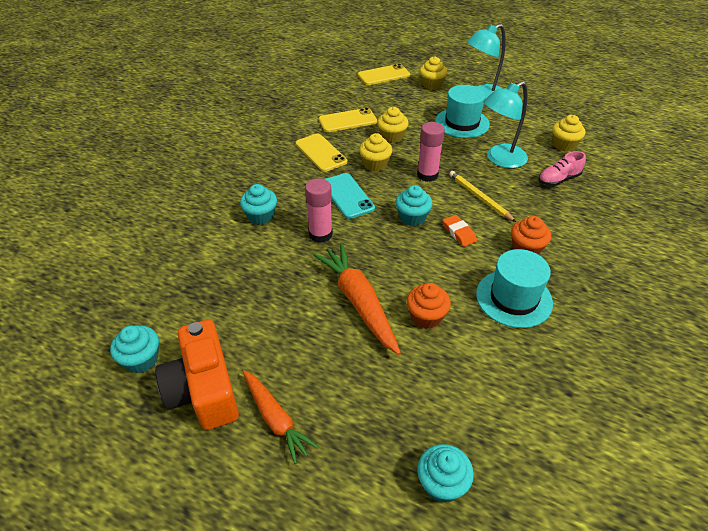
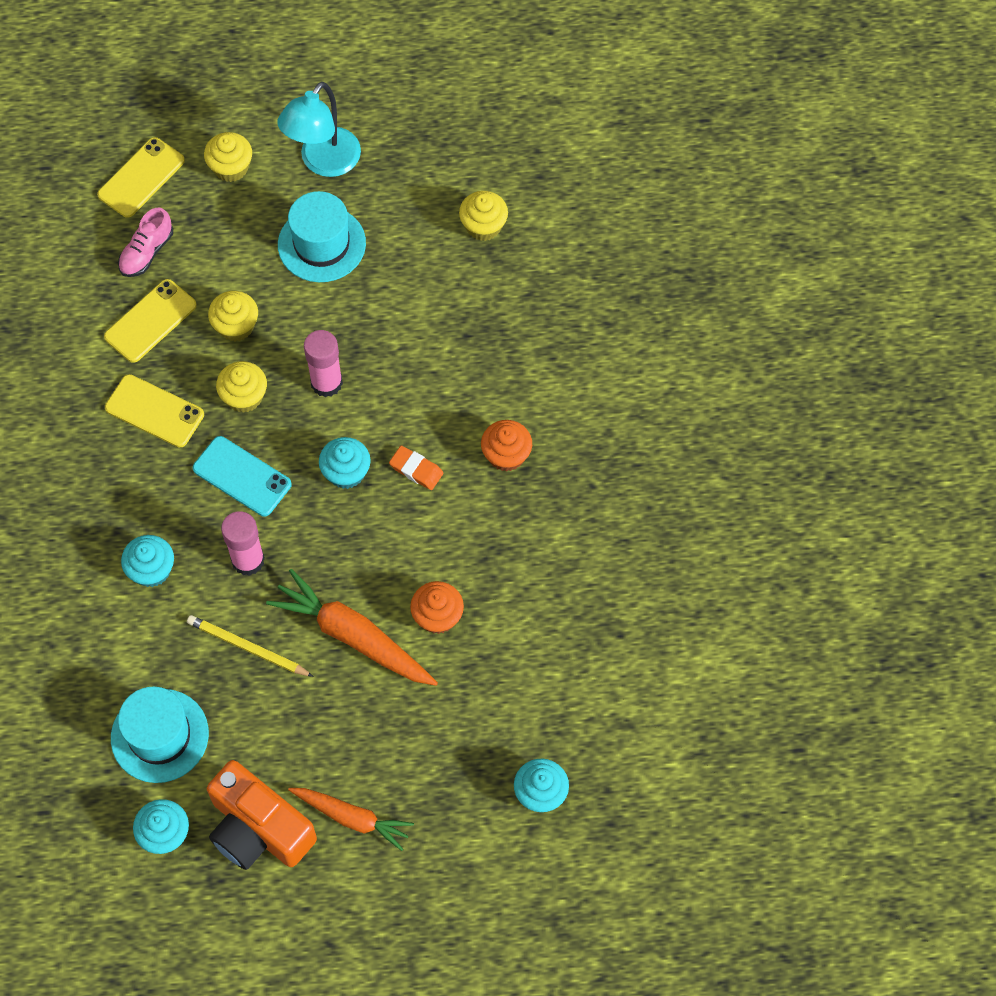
camera: 30 degrees left, 20 degrees up
yellow pencil [449,171,516,222] -> yellow pencil moved to [187,615,314,677]
turquoise hat [476,249,553,328] -> turquoise hat moved to [111,686,209,783]
turquoise lamp [483,81,528,168] -> none
pink shoe [538,151,586,186] -> pink shoe moved to [118,207,173,277]

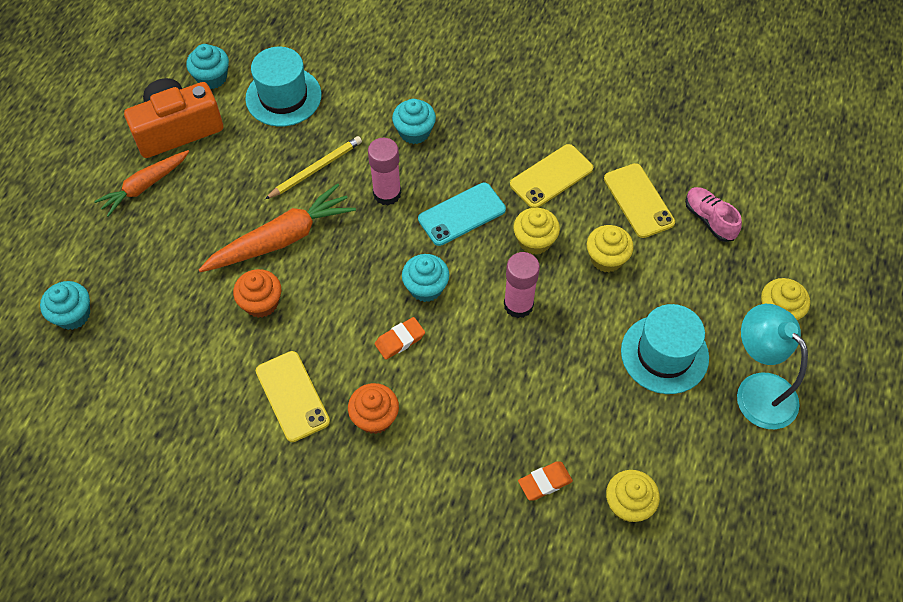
camera: 115 degrees right, 5 degrees down
yellow phone [97,137,185,218] -> yellow phone moved to [256,351,330,442]
none -> orange eraser [518,462,573,501]

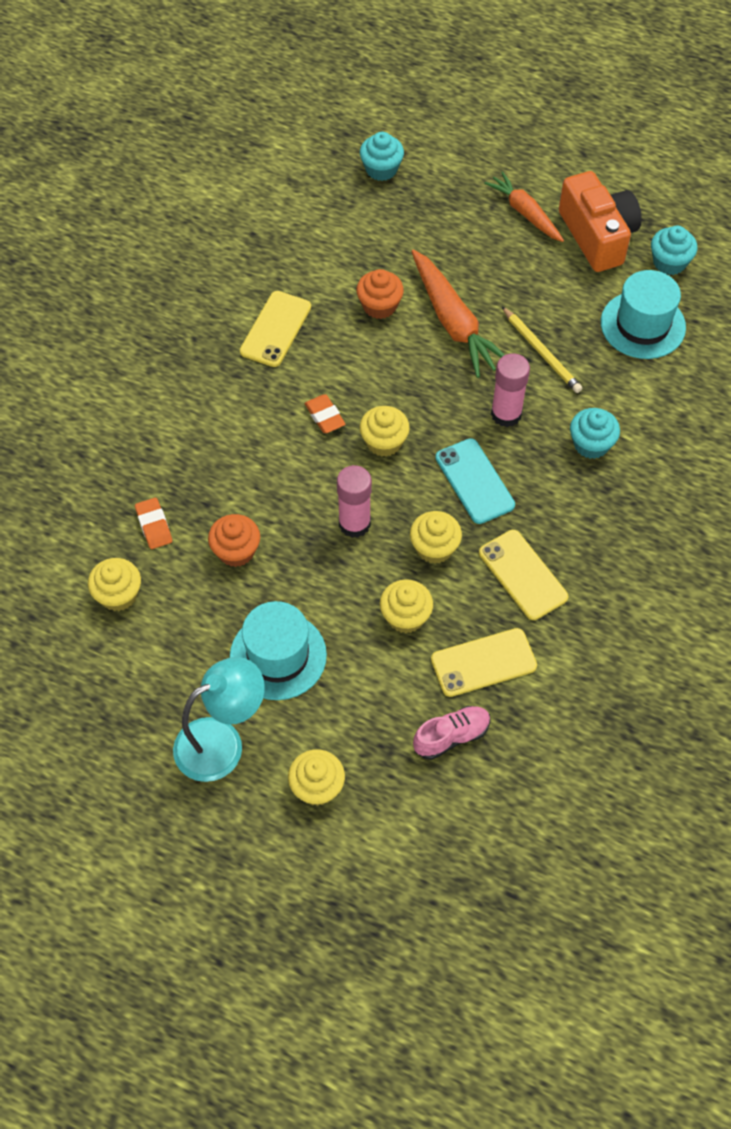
camera: 95 degrees right, 0 degrees up
yellow phone [256,351,330,442] -> yellow phone turned 45 degrees counterclockwise [240,291,311,367]
orange cupcake [348,383,399,434] -> orange cupcake moved to [208,514,260,567]
turquoise cupcake [402,254,449,302] -> yellow cupcake [360,406,410,457]

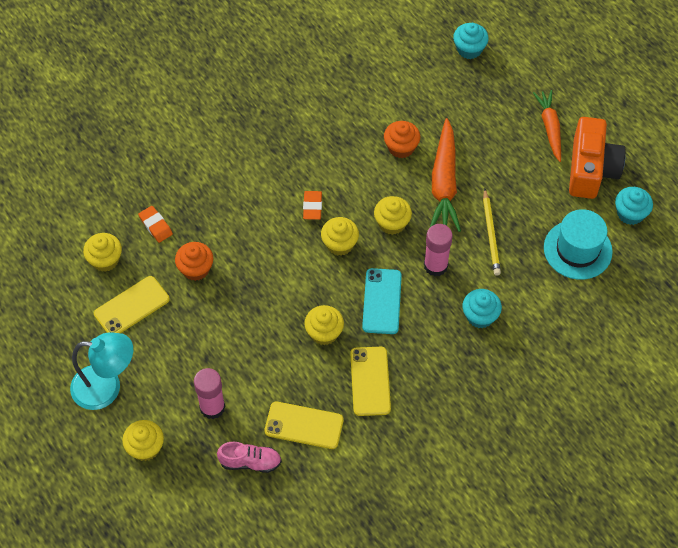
camera: 30 degrees right, 0 degrees up
orange eraser [135,498,172,549] -> orange eraser turned 45 degrees counterclockwise [138,206,173,243]
turquoise hat [230,601,327,700] -> none
yellow phone [240,291,311,367] -> yellow phone moved to [94,276,170,333]
pink glue stick [337,465,372,538] -> pink glue stick moved to [194,368,225,419]
yellow cupcake [380,579,433,633] -> yellow cupcake moved to [374,196,412,235]

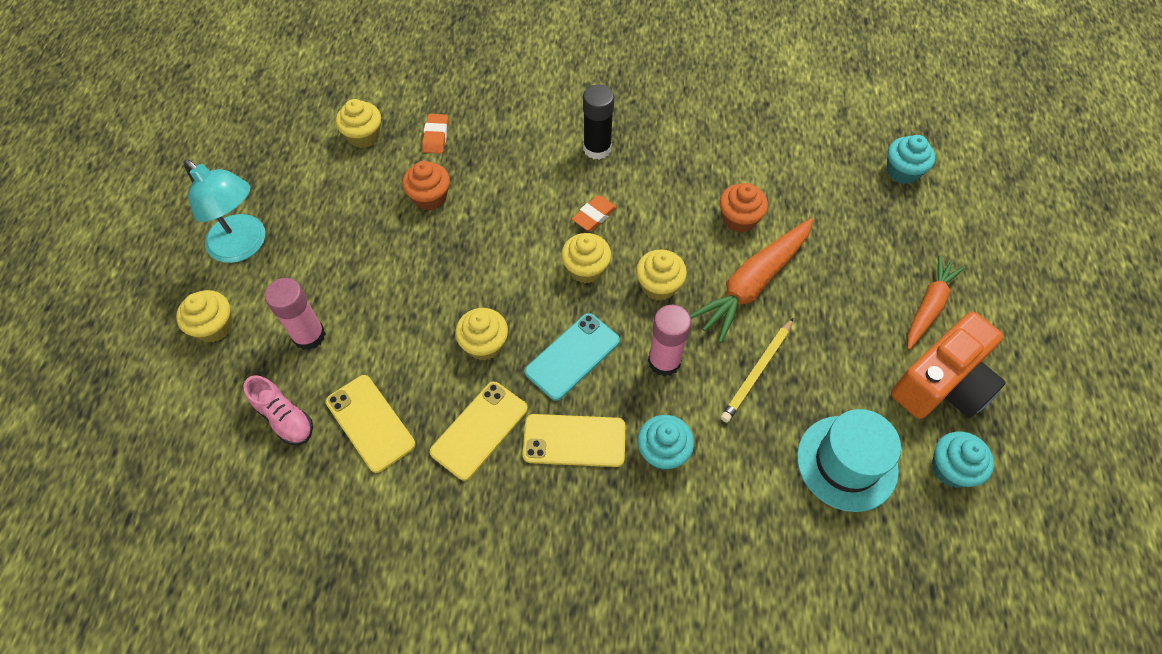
camera: 40 degrees right, 0 degrees up
yellow phone [94,276,170,333] -> yellow phone moved to [522,414,625,467]
none -> black glue stick [583,85,614,160]

